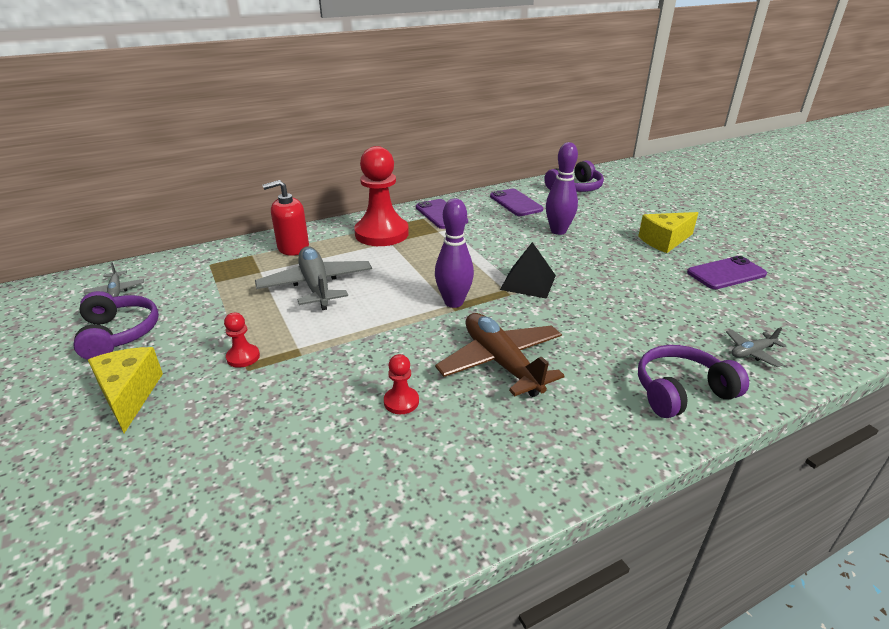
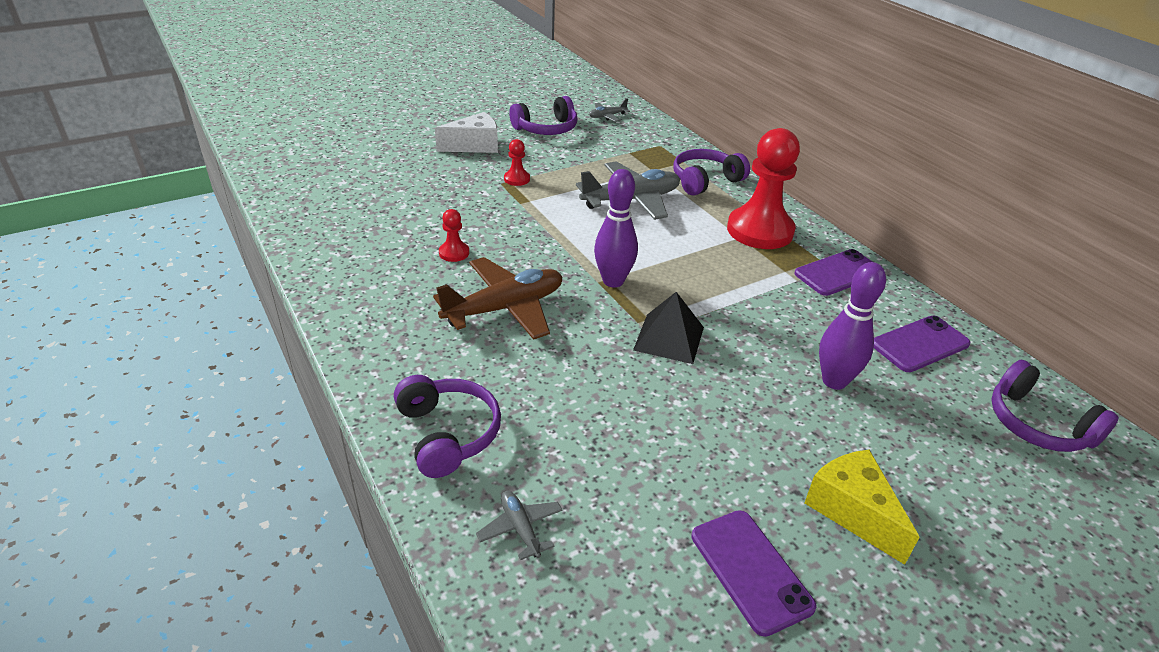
camera: 85 degrees right, 5 degrees up
yellow cheese [88,347,163,433] -> white cheese [435,112,498,153]
red soap dispenser [262,180,309,256] -> purple headphones [673,149,750,196]

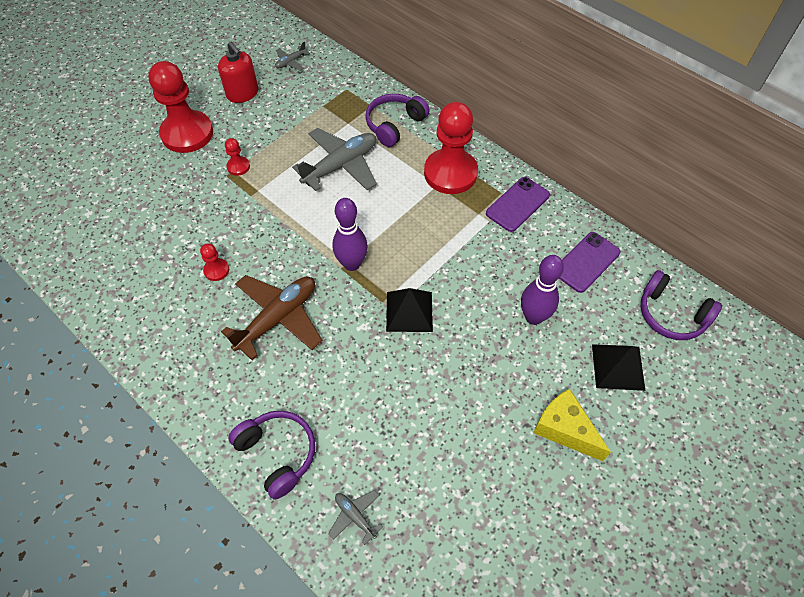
camera: 15 degrees left, 20 degrees up
white cheese [435,112,498,153] -> red pawn [148,61,213,153]
purple headphones [509,96,578,135] -> red soap dispenser [218,42,258,103]
purple phone [691,510,817,637] -> none
none -> black pyramid [592,344,645,391]

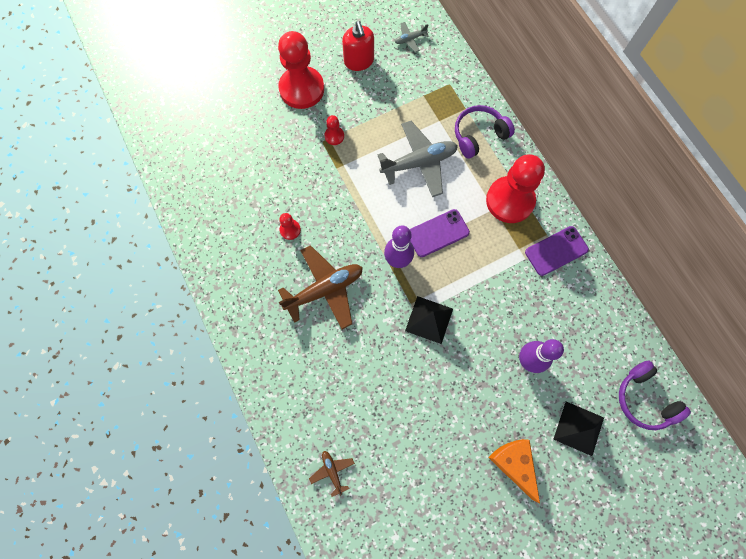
camera: 20 degrees right, 15 degrees up
purple headphones [228,411,315,500] -> none
grey plane [328,490,383,545] -> brown plane [309,451,355,497]
yellow cheese [533,389,611,461] -> orange cheese [488,439,540,503]
purple phone [559,232,621,293] -> purple phone moved to [410,209,470,257]

